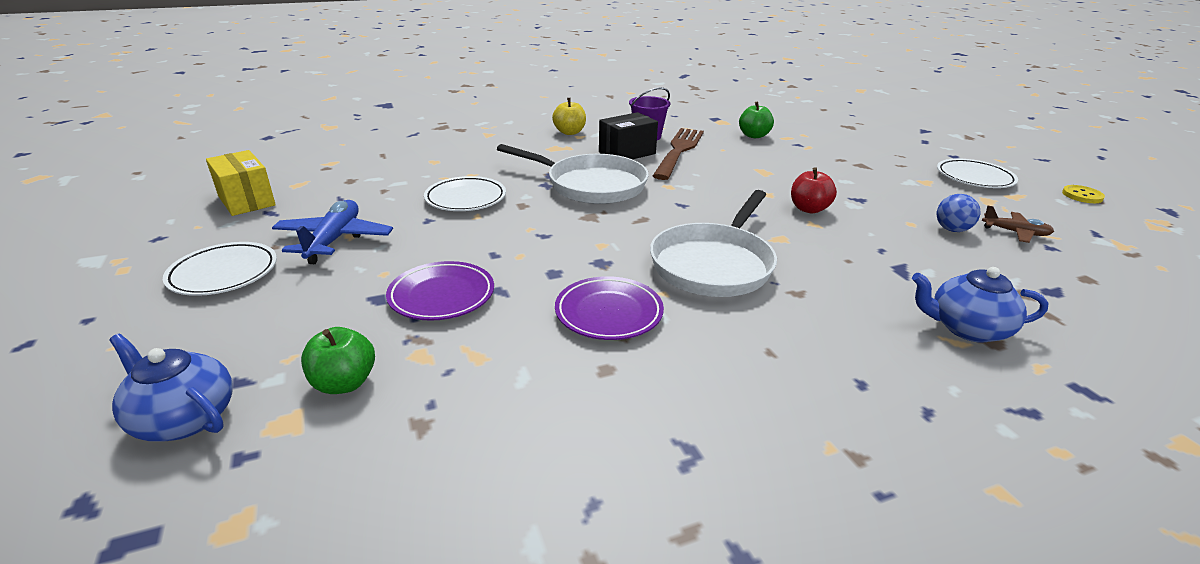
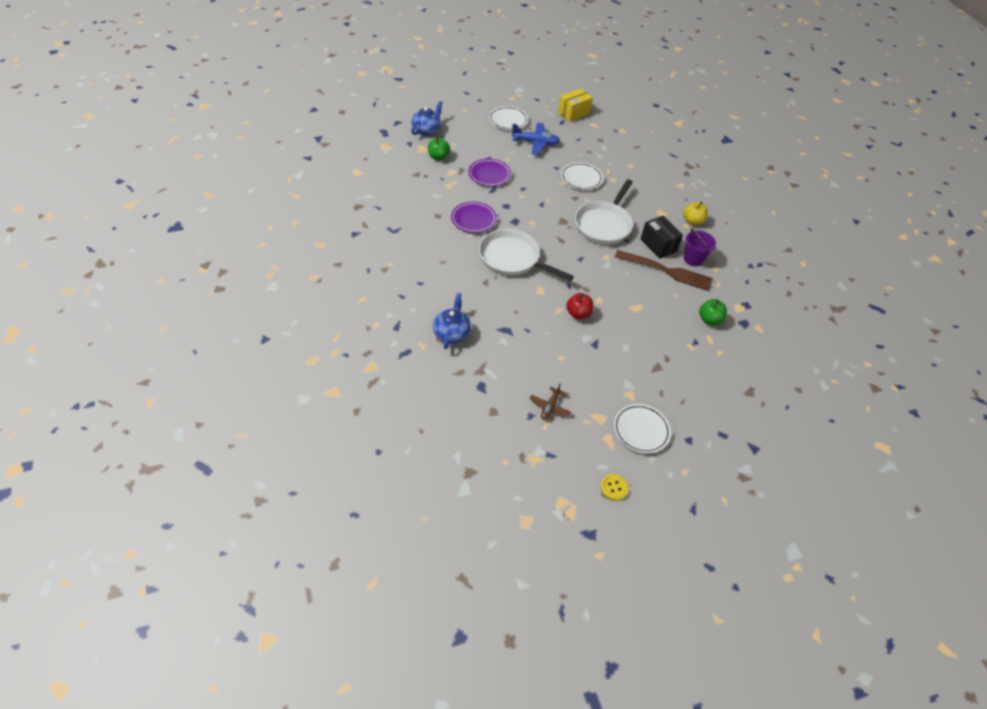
camera: 90 degrees right, 20 degrees up
blue ball [937,194,980,232] -> none

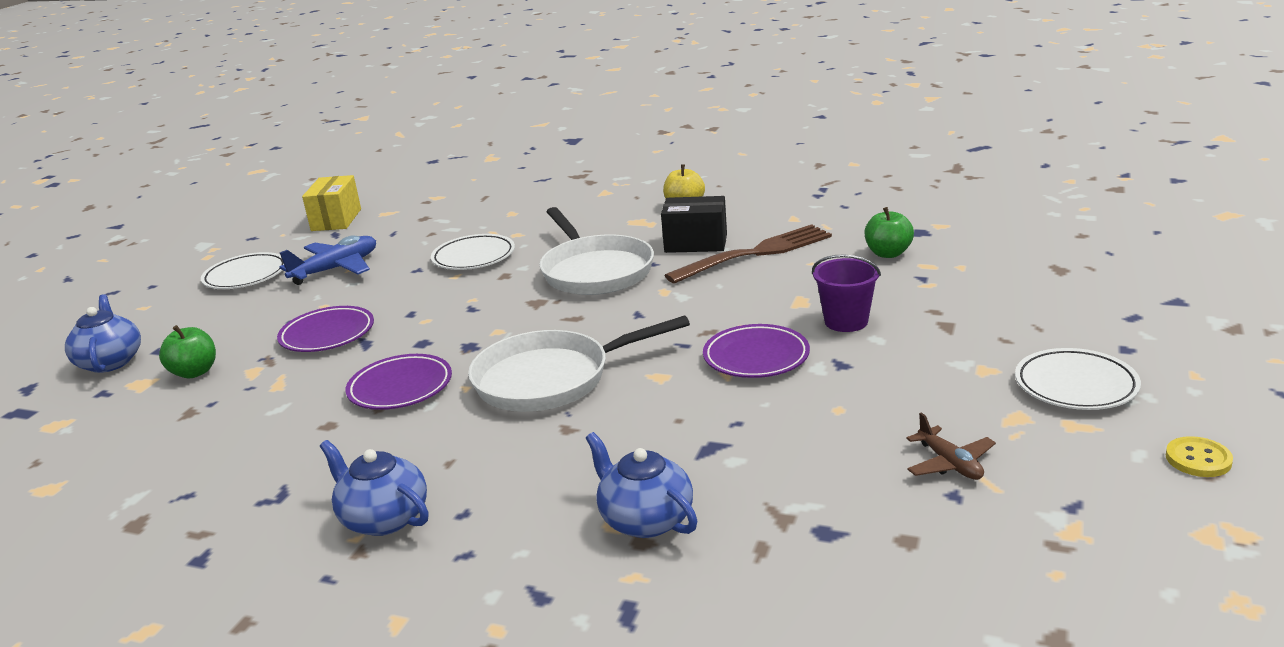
camera: 45 degrees left, 25 degrees down
red apple [566,293,593,319] -> purple plate [703,324,810,378]
purple bucket [684,228,716,266] -> purple bucket moved to [812,254,881,332]
none -> blue teapot [320,440,428,536]

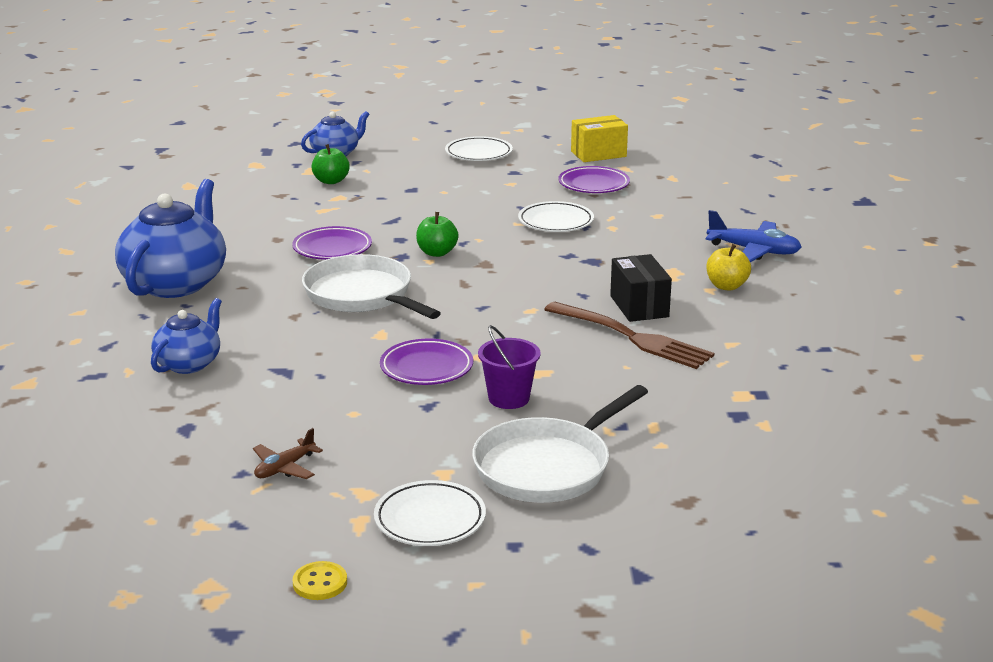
camera: 65 degrees right, 0 degrees up
purple plate [277,306,374,352] -> purple plate moved to [558,166,630,193]
blue plane [280,235,376,285] -> blue plane moved to [706,210,802,262]
blue teapot [320,440,428,536] -> blue teapot [115,179,226,298], size x1.79
white pan [539,207,654,295] -> white pan moved to [472,385,648,503]
green apple [865,207,914,258] -> green apple moved to [416,212,458,257]

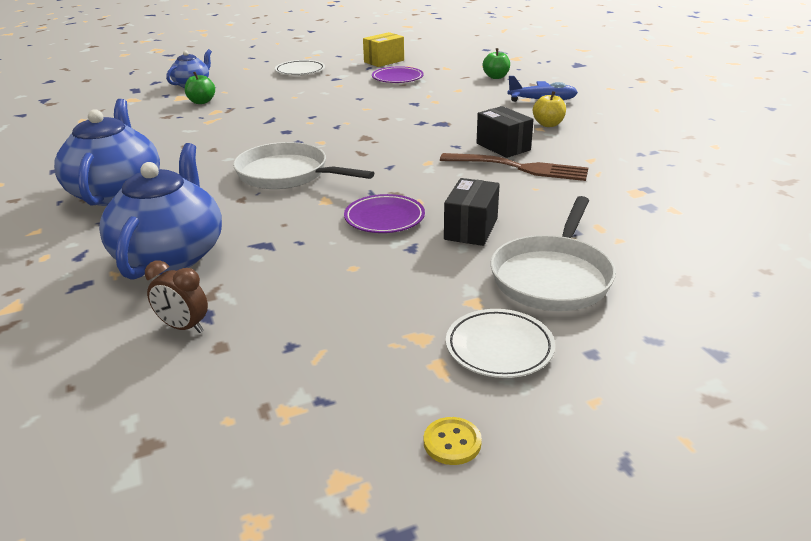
camera: 20 degrees left, 5 degrees up
blue teapot [151,298,222,374] -> blue teapot [99,143,222,280], size x1.79
brown plane [253,428,323,479] -> none
purple plate [292,226,372,260] -> none
green apple [416,212,458,257] -> green apple moved to [483,48,510,79]
purple bucket [478,325,541,409] -> black box [444,178,500,246]
white plate [518,201,594,232] -> none
none -> brown clock [145,261,208,333]

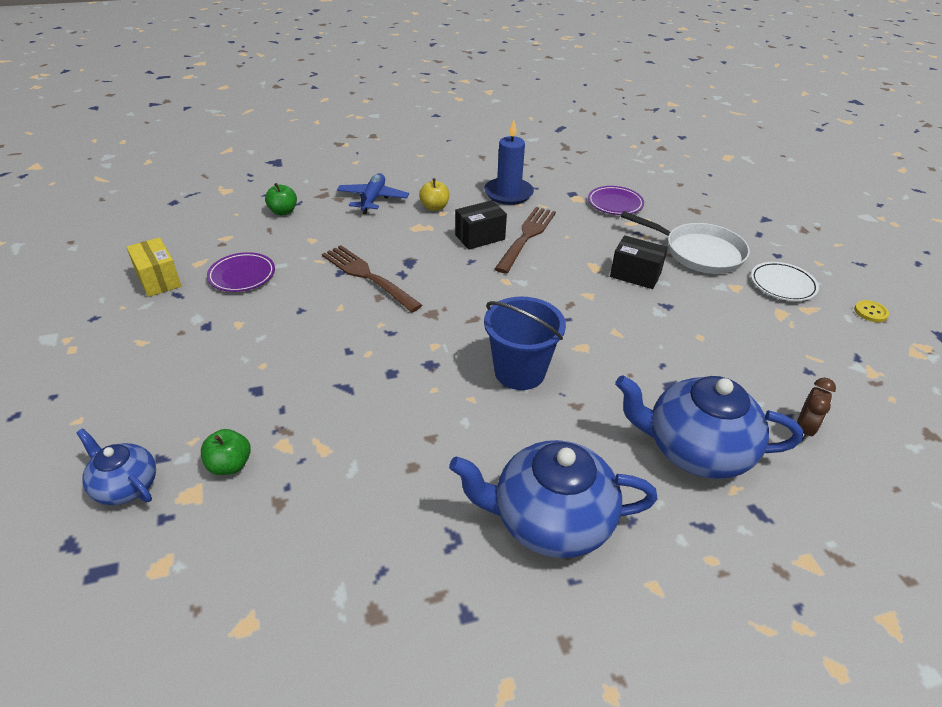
camera: 85 degrees left, 10 degrees up
white pan [233,142,374,189] -> blue bucket [484,296,566,390]
white plate [275,60,325,76] -> none
purple plate [344,194,425,233] -> purple plate moved to [588,186,644,215]
none -> brown fork [322,245,422,312]
none -> blue candle [484,120,534,205]

